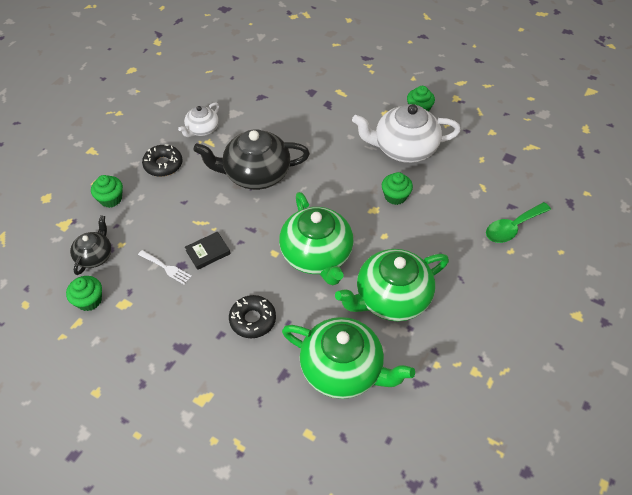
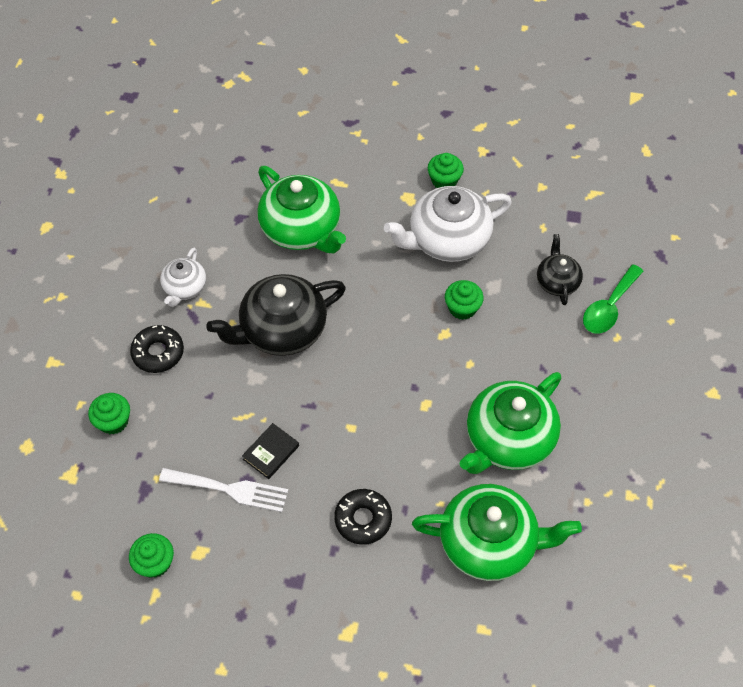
camera: 20 degrees left, 5 degrees up
black teapot [70,215,112,275] -> black teapot moved to [537,234,583,305]
white fork [138,250,192,285] -> white fork [159,468,288,512], size x1.63
green teapot [279,192,354,286] -> green teapot moved to [257,166,346,254]

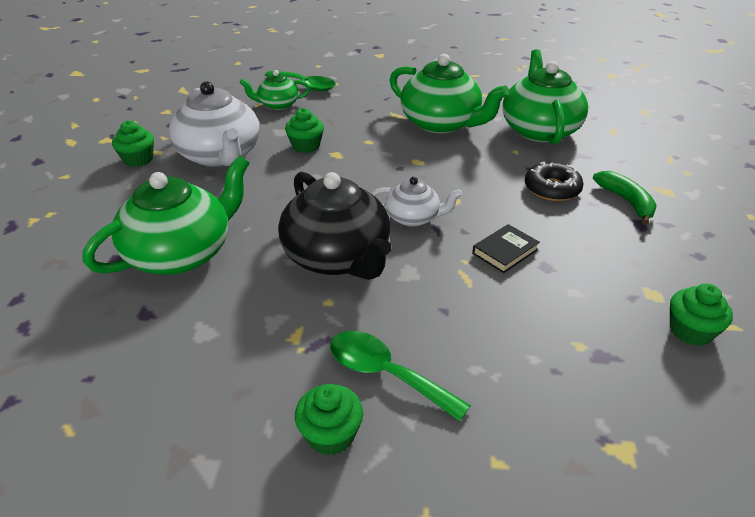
camera: 95 degrees left, 20 degrees down
green cupcake [88,393,130,435] -> green cupcake moved to [295,384,363,456]
black donut [130,325,184,373] -> green spoon [330,331,471,421]
white fork [159,468,288,512] -> none
white teapot [160,248,206,307] -> white teapot moved to [372,177,462,227]
black book [242,423,299,479] -> black book turned 75 degrees counterclockwise [472,224,540,273]
black teapot [537,234,583,305] -> green teapot [240,70,310,110]
none -> green banana [593,171,657,225]

